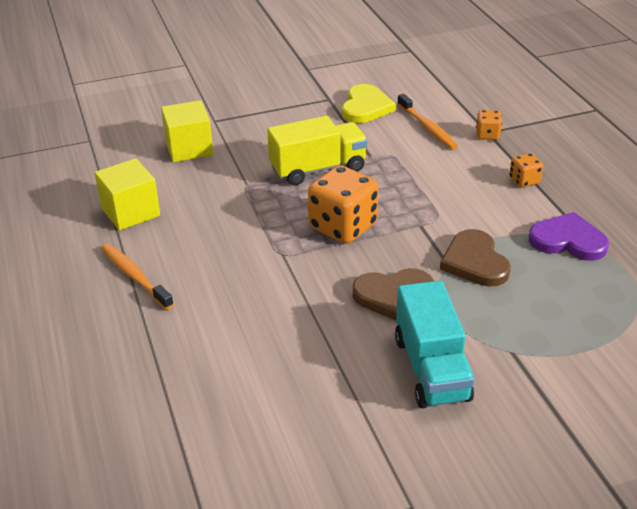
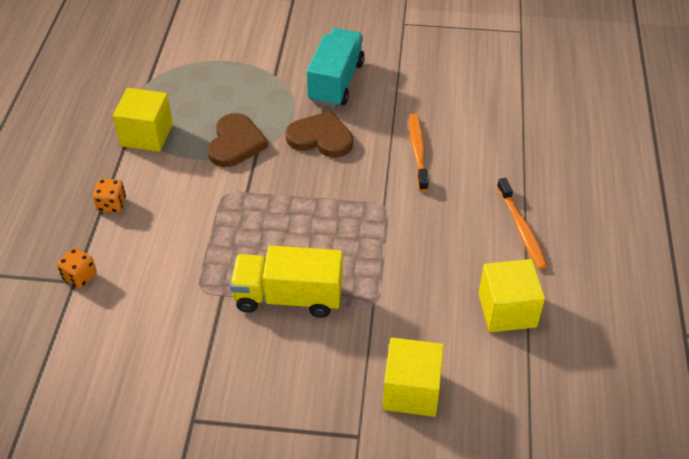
camera: 155 degrees left, 10 degrees up
orange dice [308,165,379,244] -> none
yellow heart [342,84,396,123] -> none
orange toothbrush [397,94,458,149] -> orange toothbrush moved to [409,114,429,191]
purple heart [529,212,609,261] -> yellow cube [113,88,173,152]

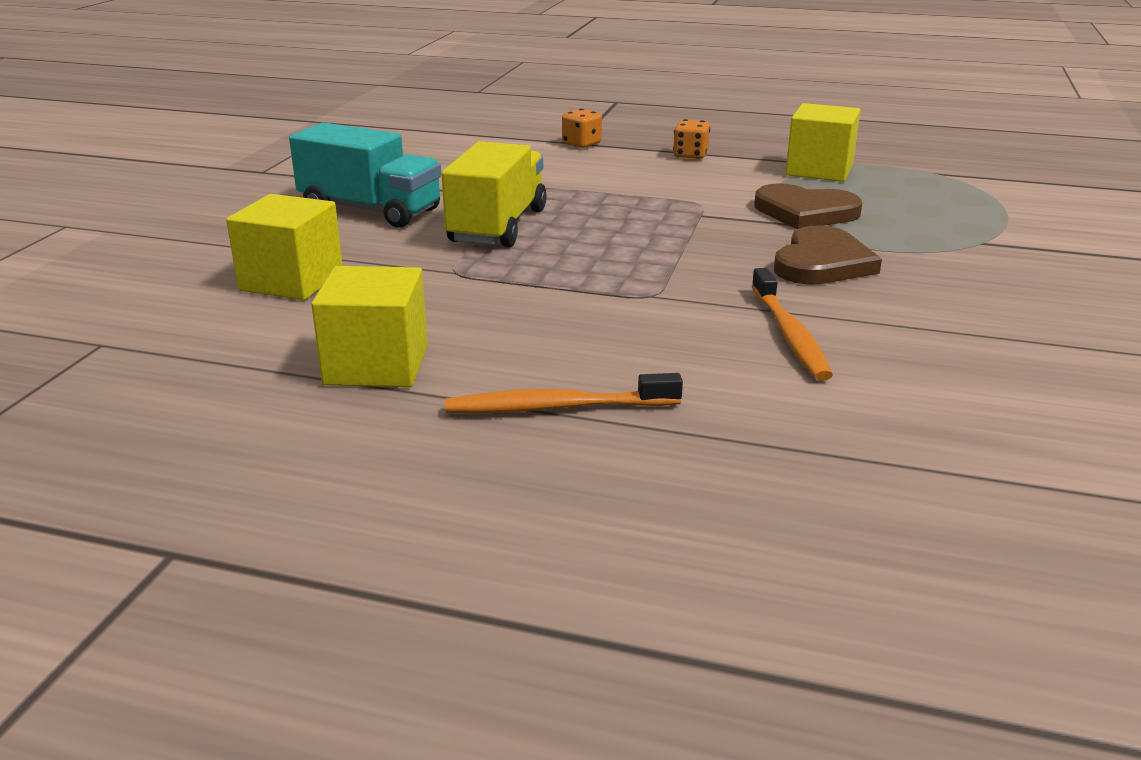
camera: 100 degrees right, 20 degrees down
turquoise truck [307,28,365,107] -> turquoise truck moved to [289,122,441,228]
orange toothbrush [409,114,429,191] -> orange toothbrush turned 75 degrees clockwise [752,268,833,381]

